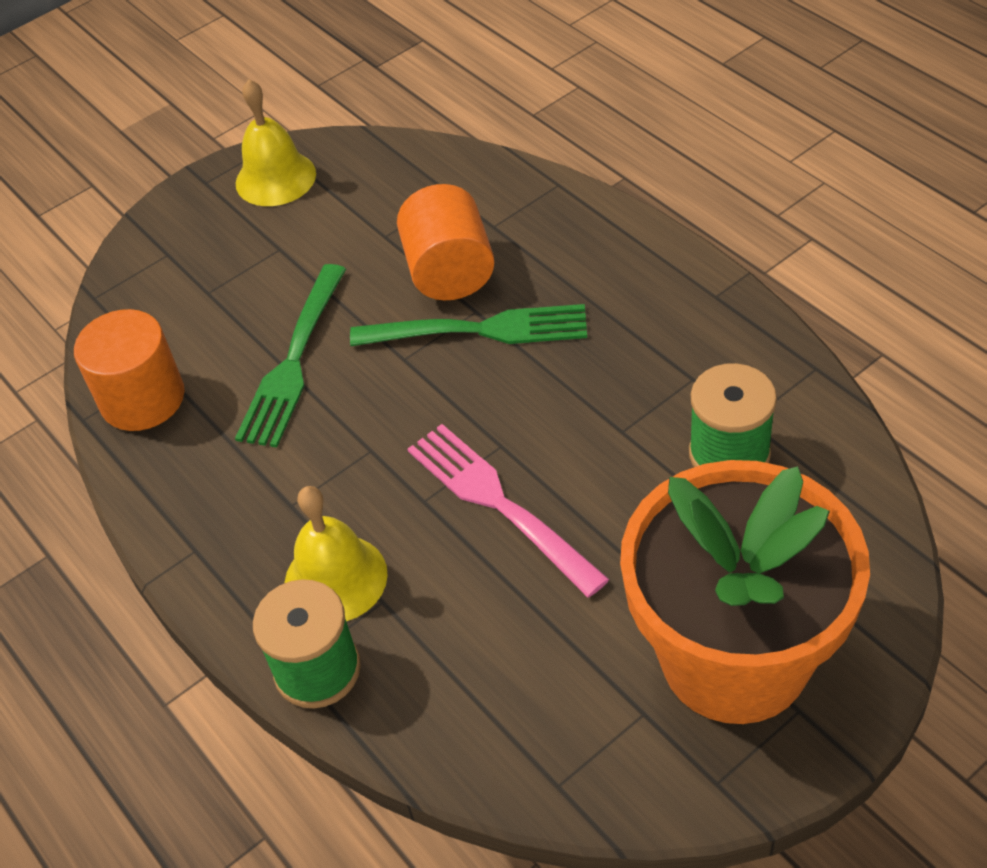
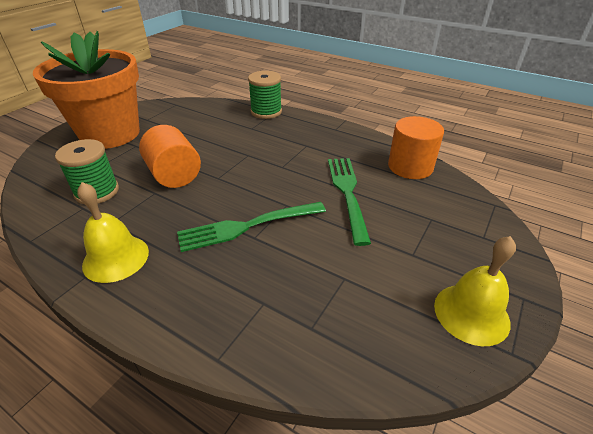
camera: 155 degrees right, 10 degrees down
yellow bell [285,486,388,621] -> yellow bell moved to [77,182,149,283]
orange cylinder [397,184,495,300] -> orange cylinder moved to [139,125,201,188]
pink fork [407,424,609,598] -> none

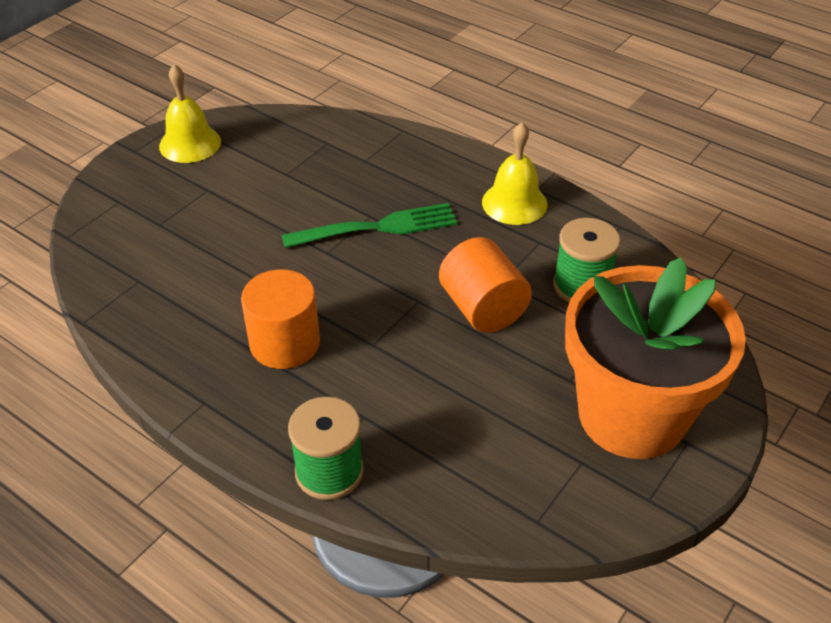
camera: 175 degrees left, 5 degrees up
green fork [328,158,371,246] -> none
orange cylinder [388,116,444,179] -> orange cylinder moved to [241,269,320,369]

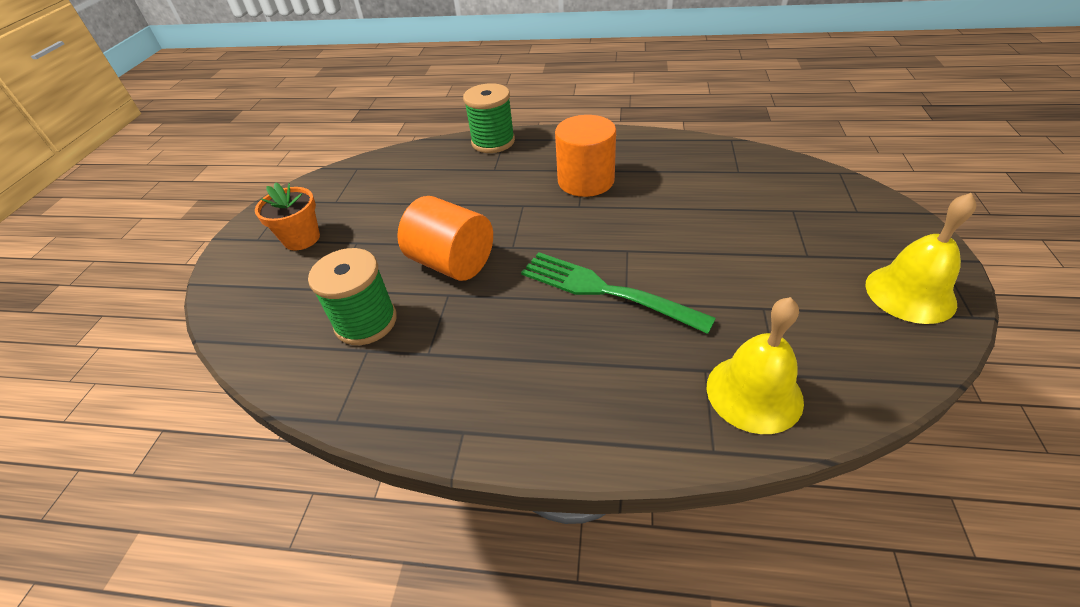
camera: 155 degrees right, 0 degrees up
green fork [281,203,457,248] -> green fork turned 75 degrees clockwise [521,252,716,334]
yellow bell [482,122,547,225] -> yellow bell moved to [707,297,804,434]
orange flower pot [565,257,746,459] -> orange flower pot [255,182,320,250], size x0.41

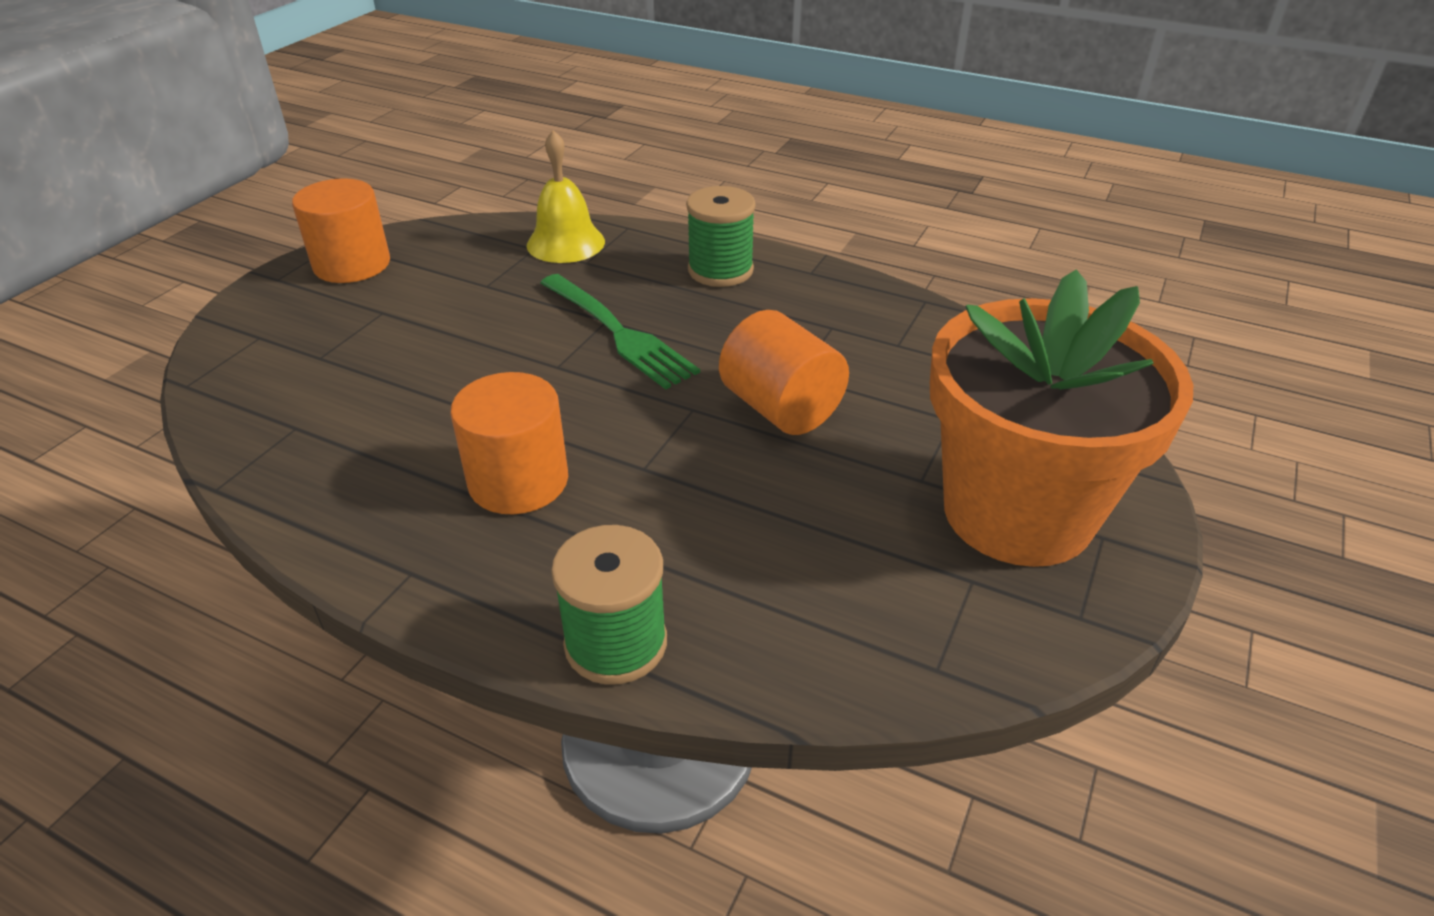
camera: 165 degrees left, 5 degrees down
orange flower pot [255,182,320,250] -> orange flower pot [930,270,1193,567], size x2.41
green spool [308,248,397,345] -> green spool moved to [686,186,756,287]
yellow bell [865,193,977,324] -> orange cylinder [292,178,390,283]

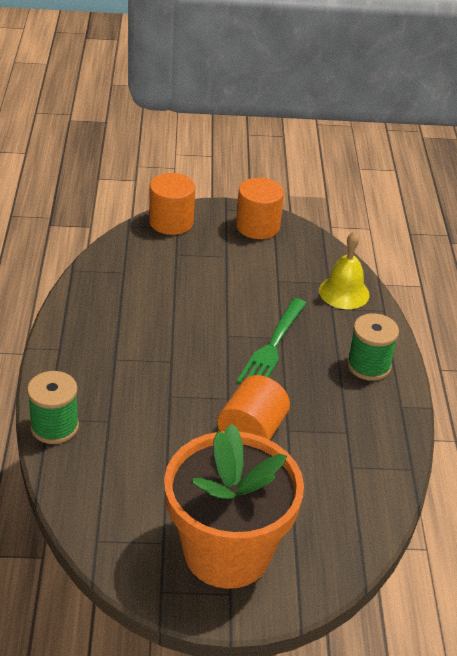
camera: 60 degrees right, 0 degrees up
orange cylinder [450,372,568,514] -> orange cylinder moved to [149,173,195,235]

